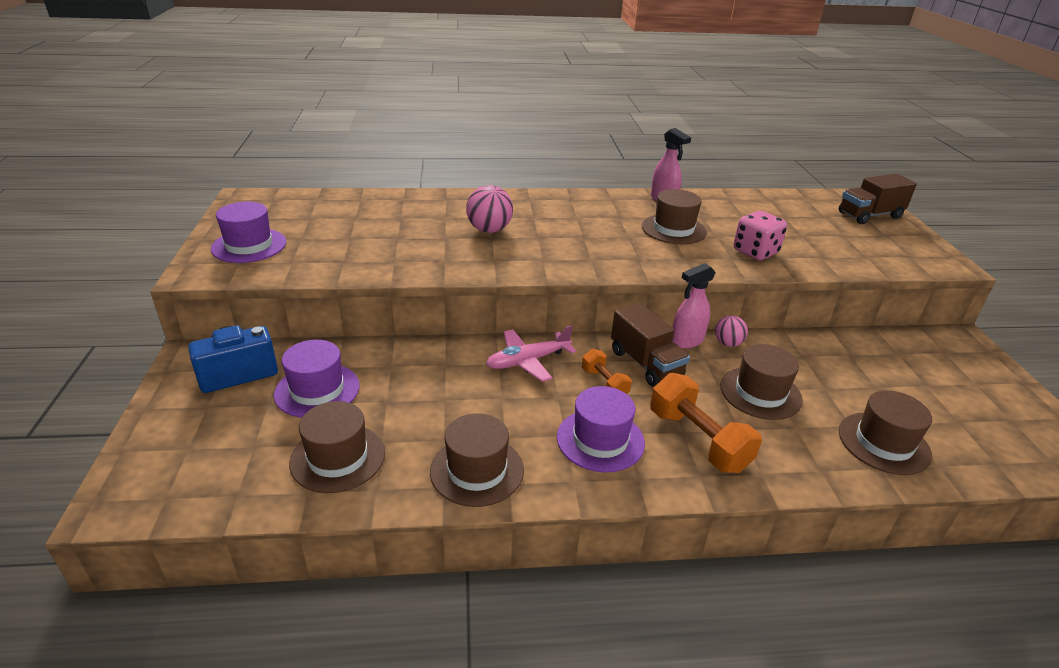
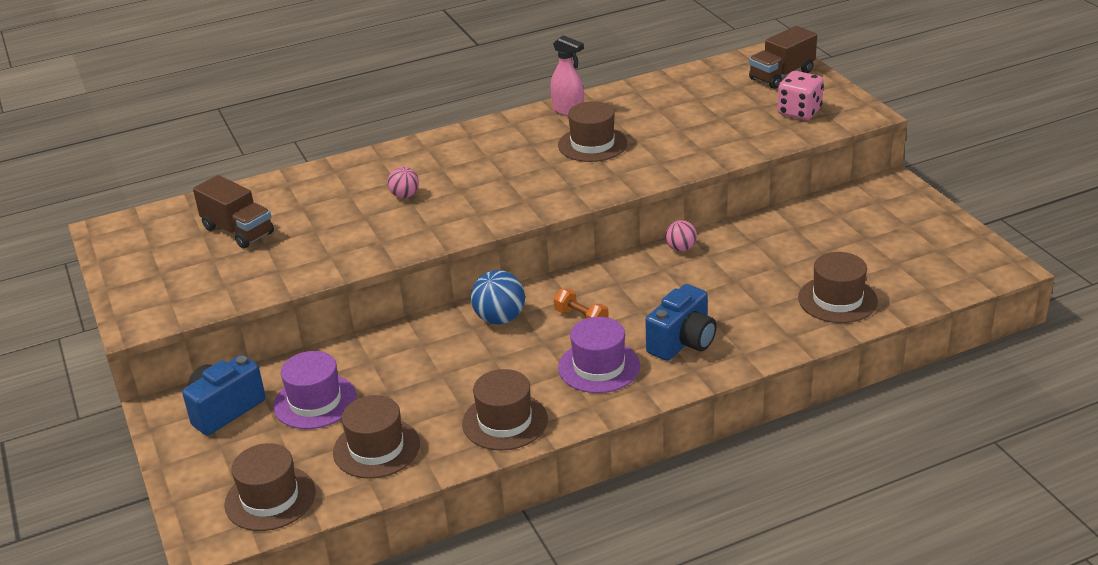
camera: 15 degrees left, 0 degrees up
purple hat [211,202,286,263] -> none
pink ball [466,185,513,233] -> pink ball [387,167,419,198], size x0.62
pink plane [486,325,576,382] -> blue ball [471,270,525,325]
brown truck [611,303,690,387] -> brown truck moved to [193,175,274,249]
orange dumbbell [650,373,762,473] -> blue camera [645,284,717,361]
pink spray bottle [672,263,716,349] -> none
brown hat [720,344,803,420] -> brown hat moved to [224,443,316,531]
pink dice [733,211,787,260] -> pink dice moved to [777,71,824,120]

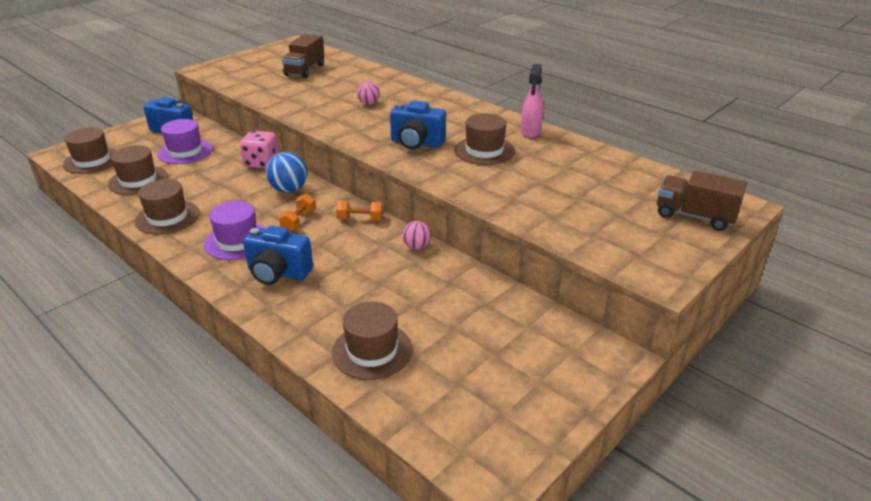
camera: 65 degrees right, 0 degrees up
pink dice [777,71,824,120] -> pink dice moved to [240,131,279,168]
none -> orange dumbbell [336,201,383,221]
none -> blue camera [390,101,446,149]

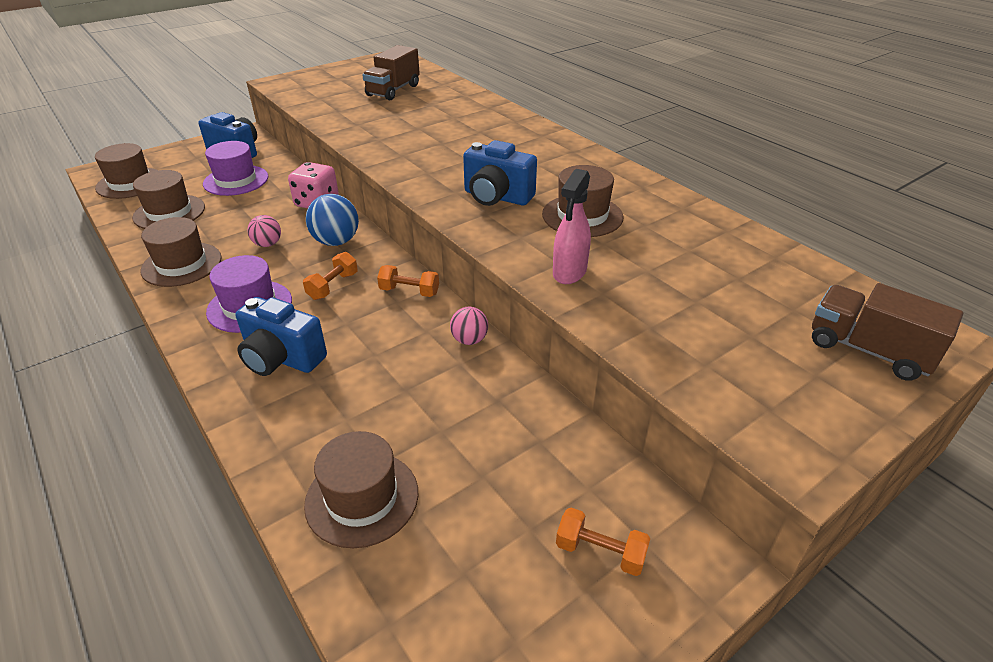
camera: 10 degrees right, 5 degrees up
pink ball [357,81,380,105] -> pink ball moved to [247,215,281,247]
pink spray bottle [521,64,543,138] -> pink spray bottle moved to [553,169,591,284]
none -> orange dumbbell [556,508,650,576]

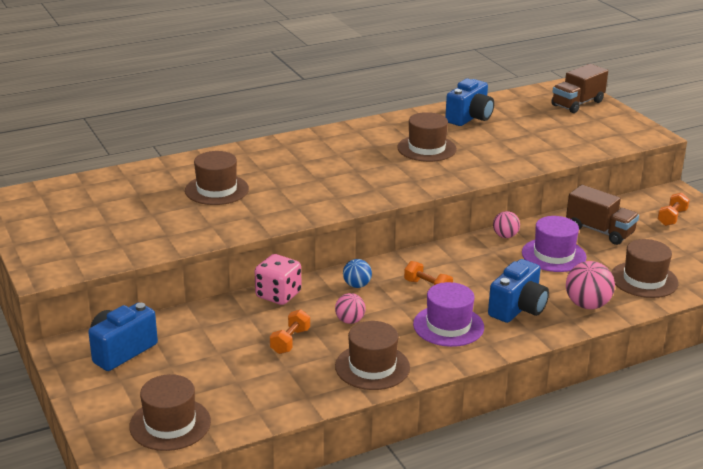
camera: 80 degrees left, 10 degrees down
brown hat [132,170,205,229] -> brown hat moved to [185,151,249,205]
purple hat [203,141,268,196] -> purple hat moved to [522,216,587,272]
blue ball [306,194,359,246] -> blue ball [343,259,372,288], size x0.62
brown truck [362,45,420,100] -> brown truck moved to [566,185,639,245]
orange dumbbell [377,265,439,297] -> orange dumbbell moved to [270,309,310,354]
blue camera [463,140,537,206] -> blue camera moved to [445,79,494,126]
pink spray bottle [553,169,591,284] -> none
none -> pink ball [566,261,615,309]

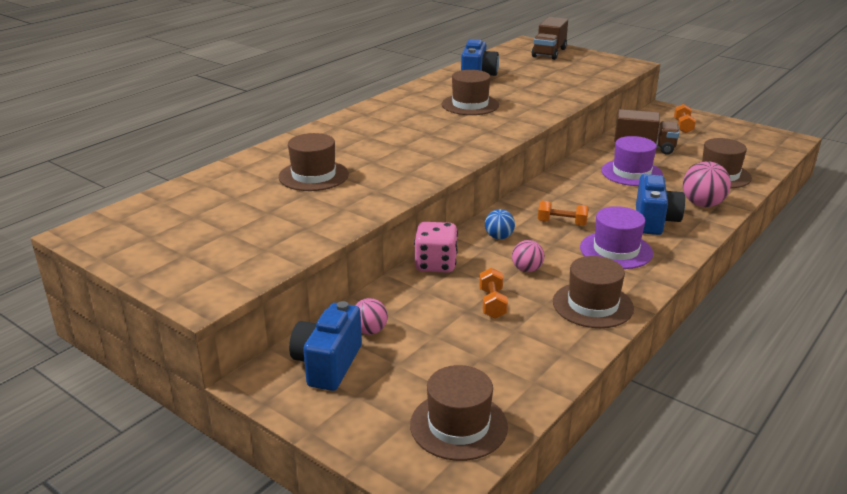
camera: 25 degrees left, 0 degrees up
pink ball [493,211,520,238] -> pink ball moved to [355,298,388,335]

